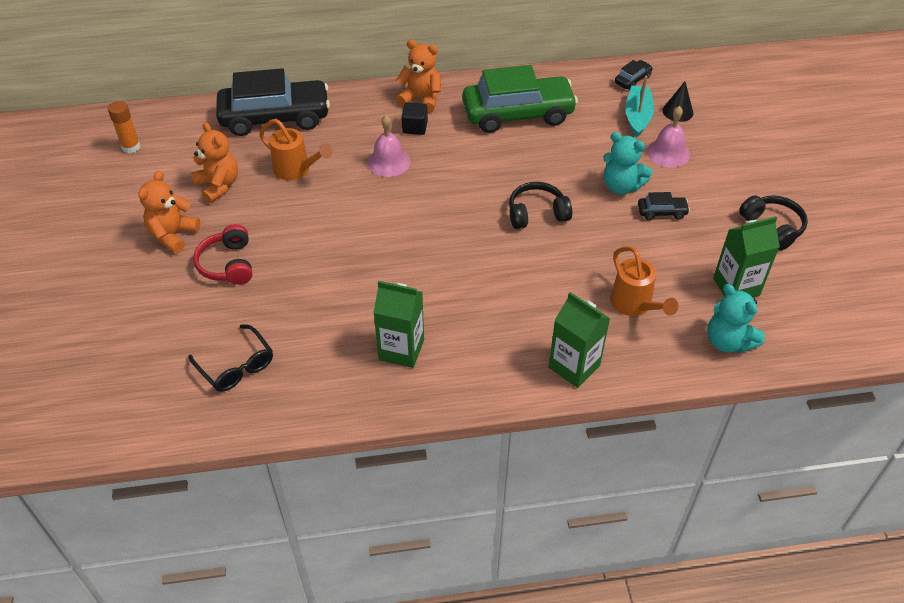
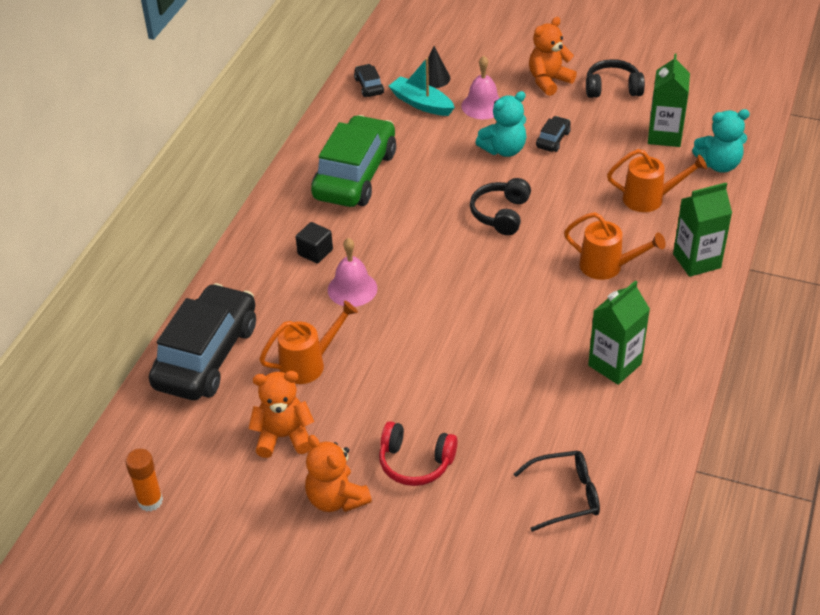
camera: 60 degrees left, 5 degrees down
orange teddy bear [396,40,441,113] -> orange teddy bear moved to [529,17,577,96]
none -> orange watering can [564,212,666,280]

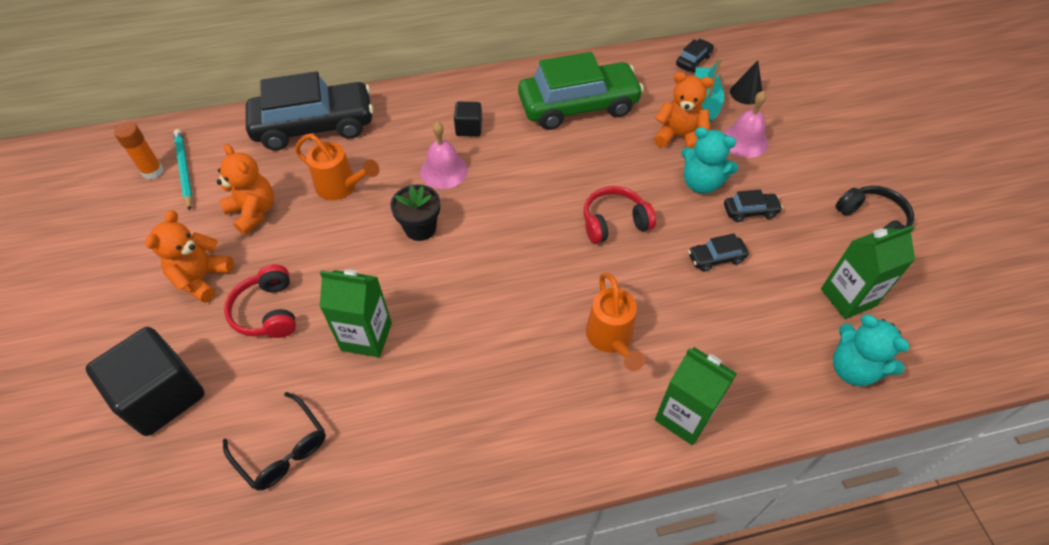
camera: 55 degrees right, 10 degrees up
black headphones [470,178,531,235] -> red headphones [584,186,656,244]
orange teddy bear [529,17,577,96] -> orange teddy bear moved to [654,72,713,149]
green carton [588,280,650,385] -> green carton moved to [320,269,392,358]
orange watering can [607,149,707,212] -> none
none -> black cube [86,327,205,436]
none -> turquoise pencil [174,129,193,211]
none -> black flower pot [391,184,440,241]
none -> black car [688,233,749,272]

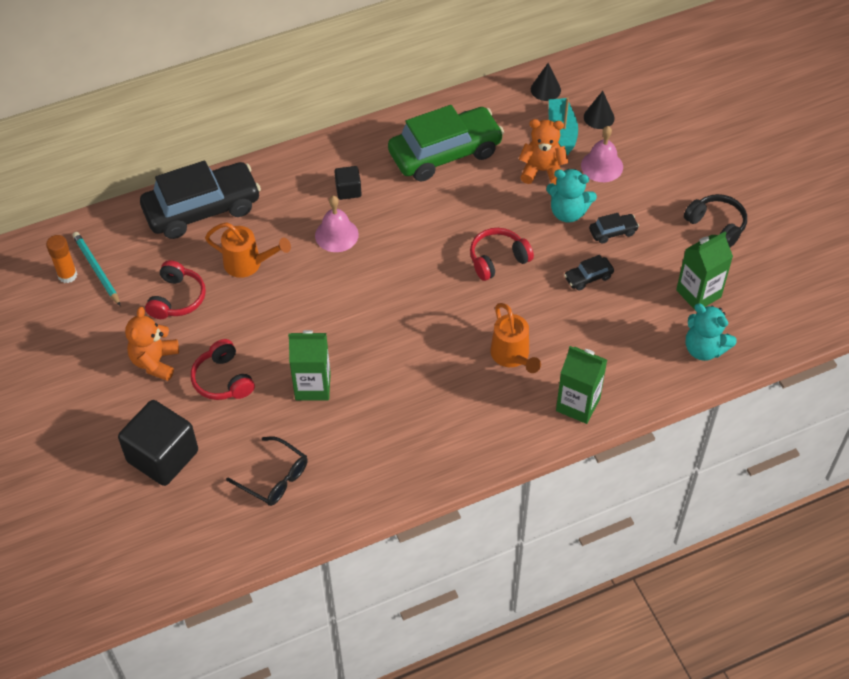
camera: 10 degrees left, 0 degrees up
orange teddy bear [217,144,274,235] -> red headphones [145,260,206,319]
black flower pot [391,184,440,241] -> none
black car [676,39,714,72] -> black cone [531,63,561,101]

